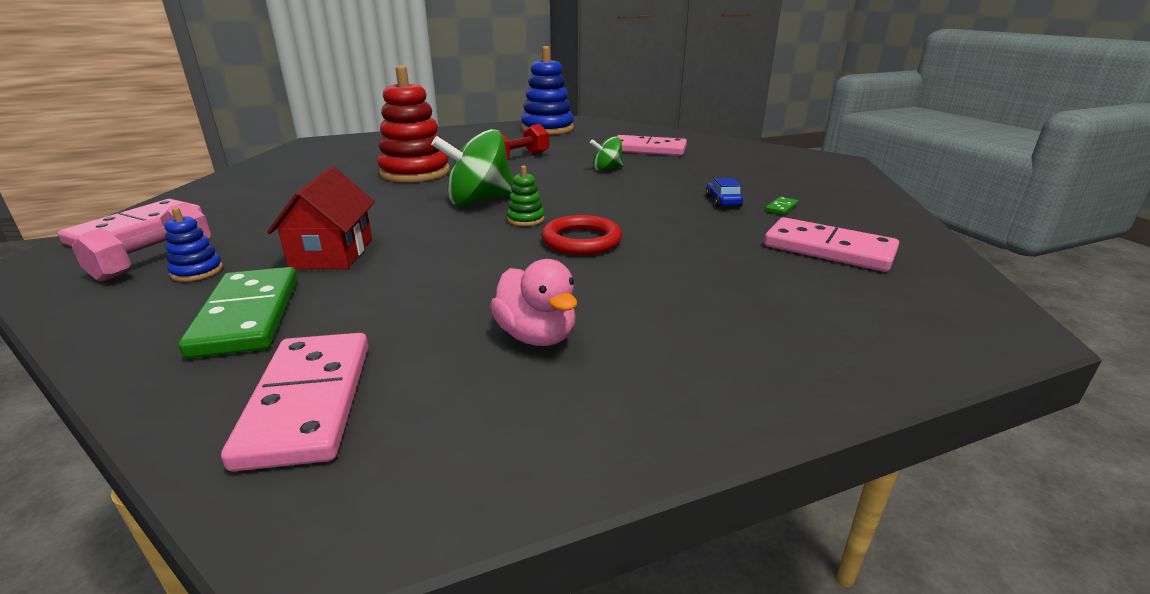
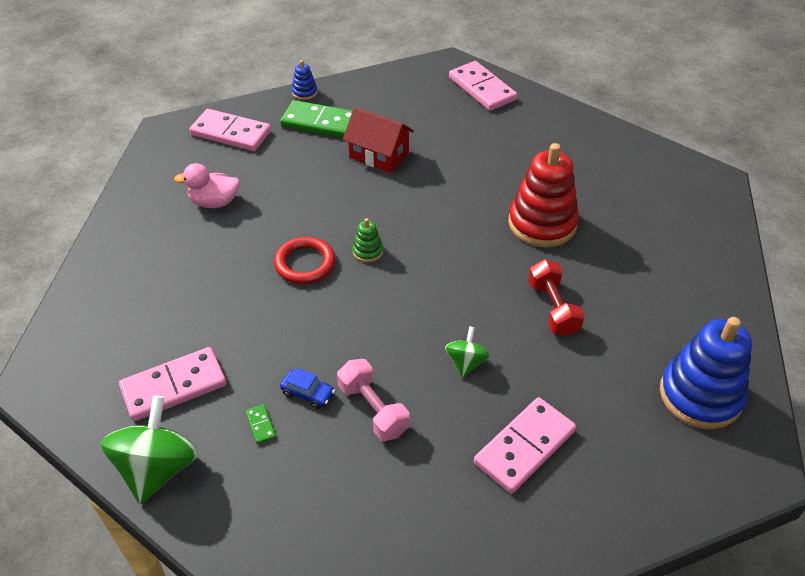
camera: 120 degrees right, 20 degrees up
pink dumbbell [72,202,211,281] -> pink dumbbell moved to [337,359,410,441]
blue stacking toy [165,208,223,282] -> blue stacking toy moved to [292,60,318,100]
green spinning top [431,129,514,205] -> green spinning top moved to [101,396,198,504]

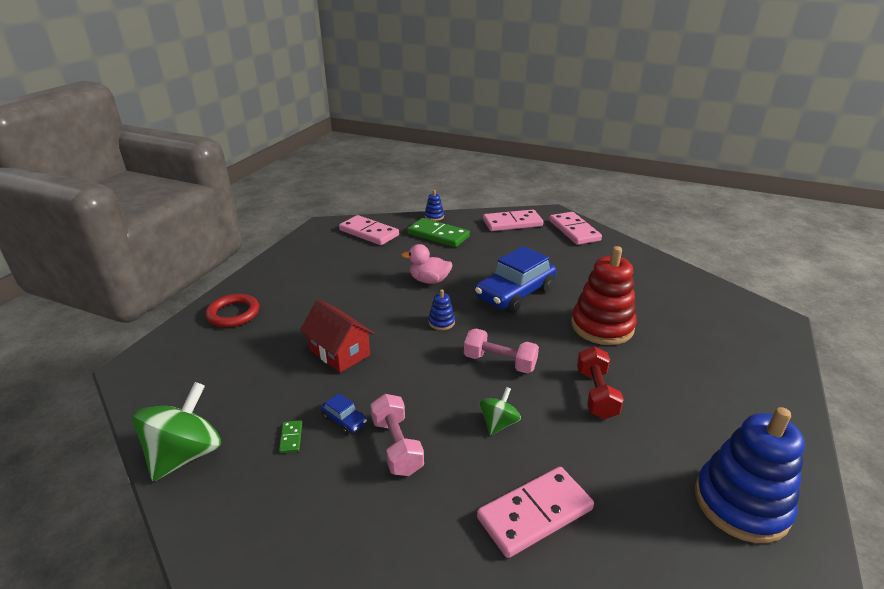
camera: 15 degrees right, 15 degrees down
pink domino [119,347,226,421] -> pink domino moved to [483,210,543,231]
pink duck [174,163,240,208] -> pink duck moved to [402,244,453,284]
red ring [274,237,335,284] -> red ring moved to [206,294,259,327]
red house [343,107,414,173] -> red house moved to [300,299,375,373]
green stacking toy [353,218,383,262] -> blue stacking toy [428,289,455,330]
none -> pink dumbbell [464,329,539,373]
none -> blue car [475,246,556,313]

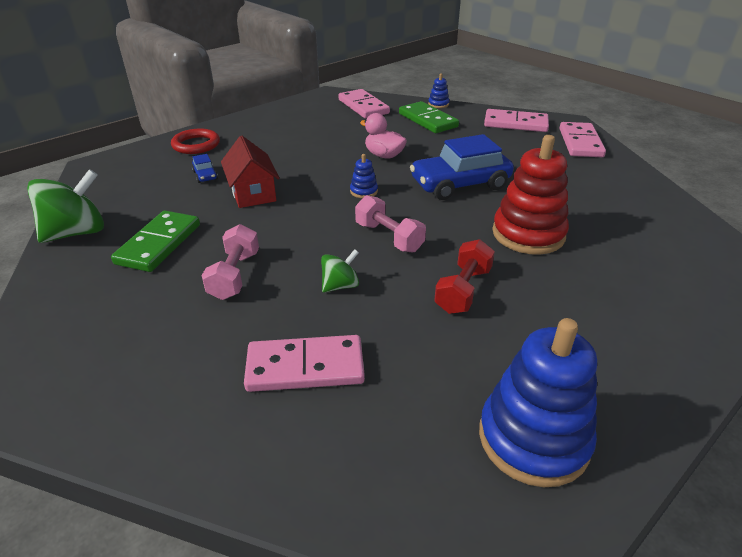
camera: 25 degrees right, 5 degrees up
green domino [279,420,302,453] -> green domino [111,211,200,272], size x2.45
blue car [321,393,367,435] -> blue car moved to [192,154,218,183]

